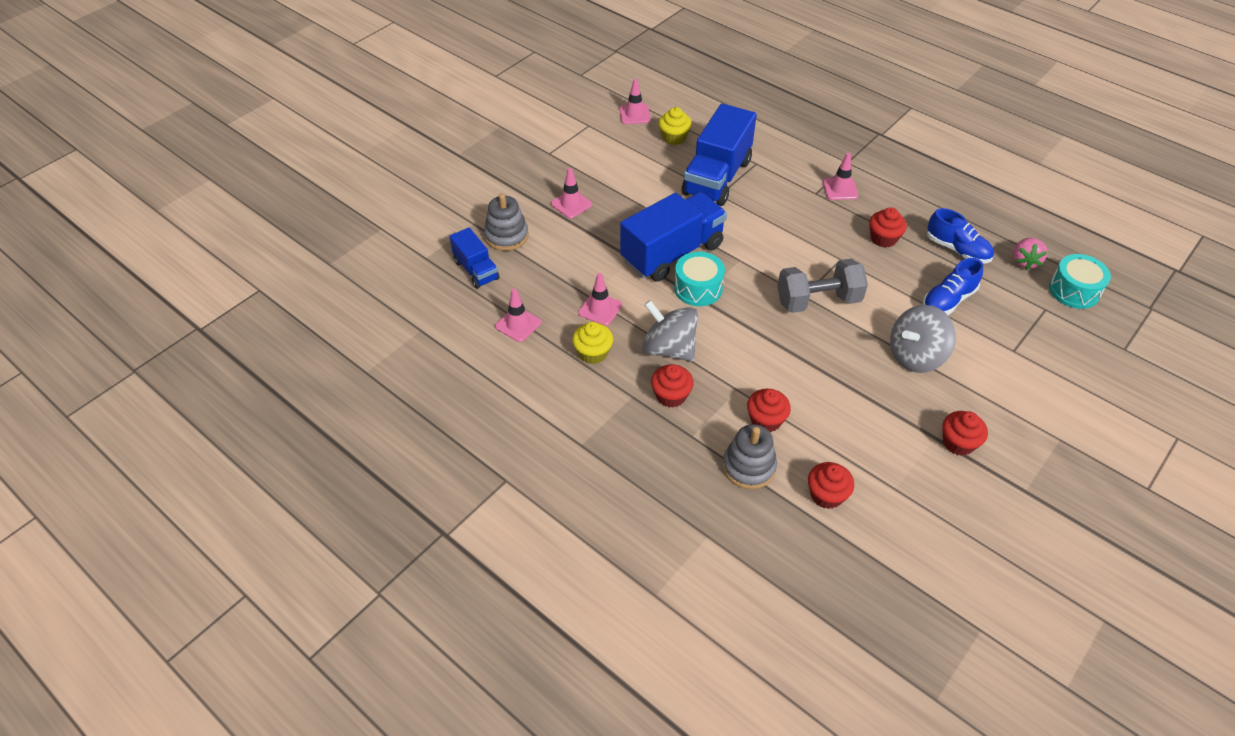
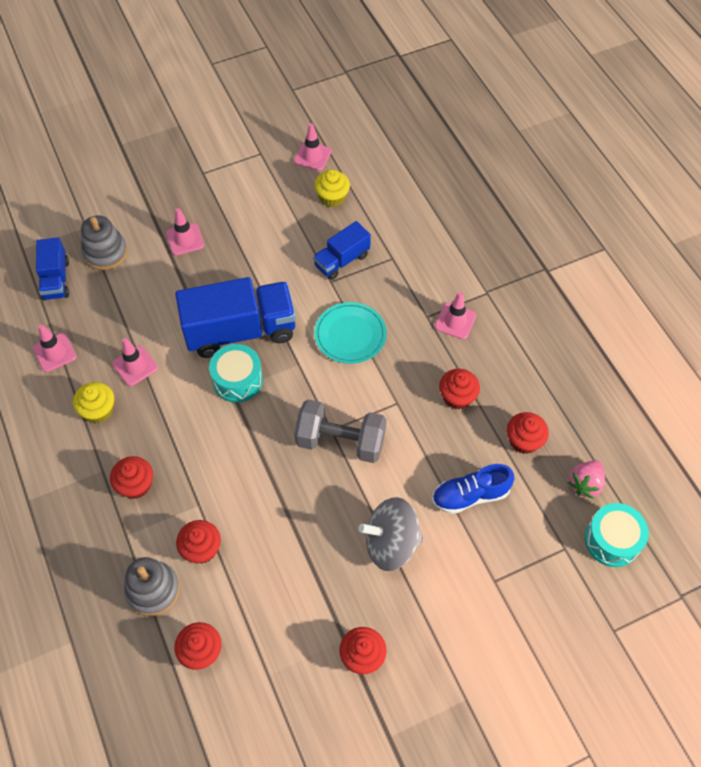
camera: 25 degrees right, 10 degrees up
grey spinning top [642,300,698,361] -> none
blue truck [682,104,757,206] -> blue truck [313,221,371,280], size x0.54
blue shoe [927,208,994,263] -> red cupcake [507,412,549,454]
none -> turquoise plate [314,302,387,364]

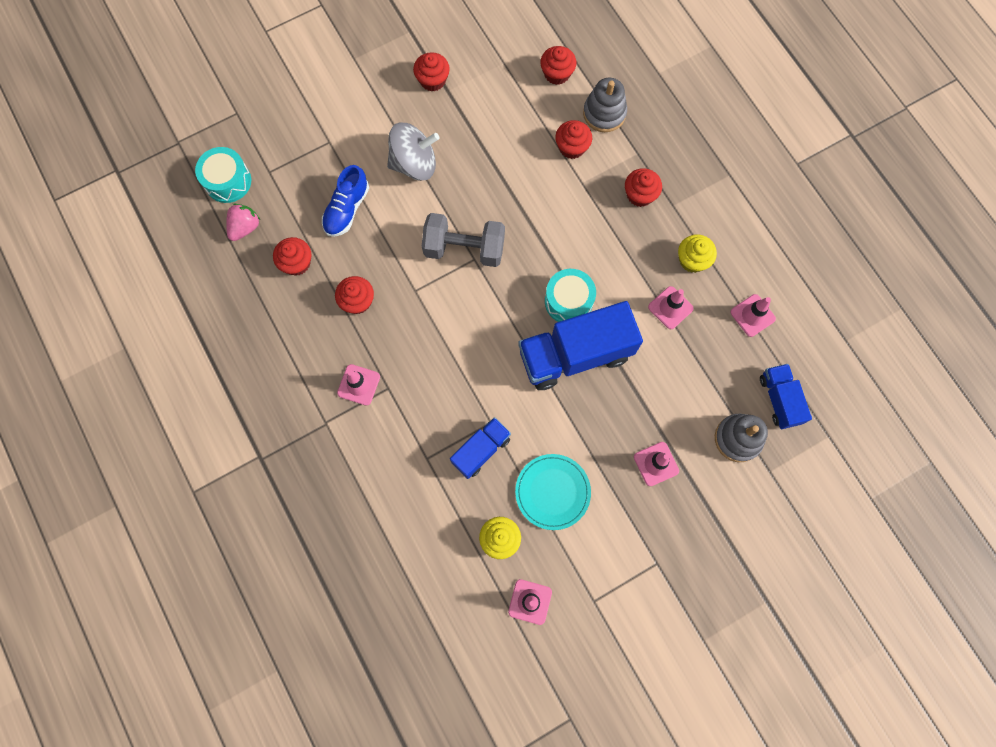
camera: 175 degrees right, 15 degrees up
turquoise plate [314,302,387,364] -> turquoise plate moved to [515,454,591,530]
blue shoe [432,464,514,514] -> blue shoe turned 135 degrees clockwise [322,165,369,237]

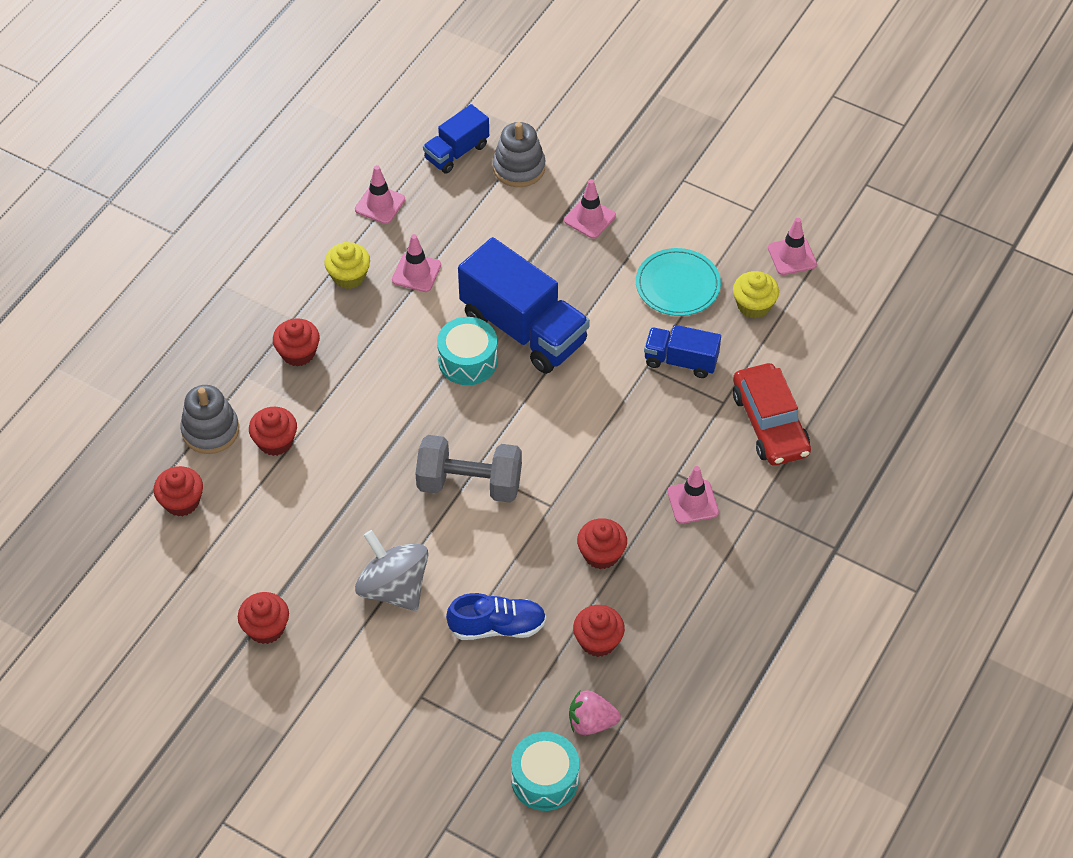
camera: 120 degrees left, 20 degrees down
grey dumbbell [422,213,505,267] -> grey dumbbell turned 60 degrees counterclockwise [415,435,522,503]
none -> red car [733,363,811,466]

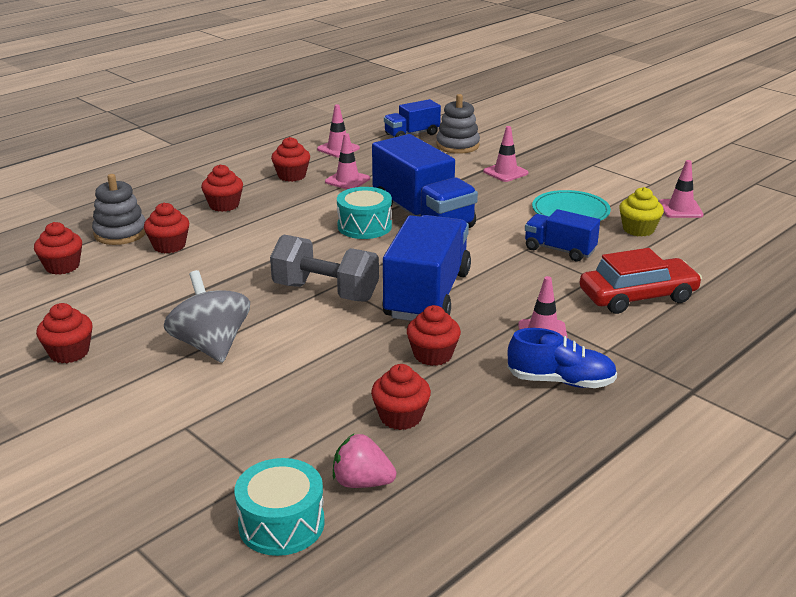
camera: 15 degrees right, 25 degrees down
yellow cupcake [324,242,370,289] -> red cupcake [271,137,310,182]
blue shoe [446,593,546,640] -> blue shoe moved to [508,328,617,388]
red car [733,363,811,466] -> red car turned 105 degrees counterclockwise [580,248,702,314]
none -> blue truck [382,215,471,321]

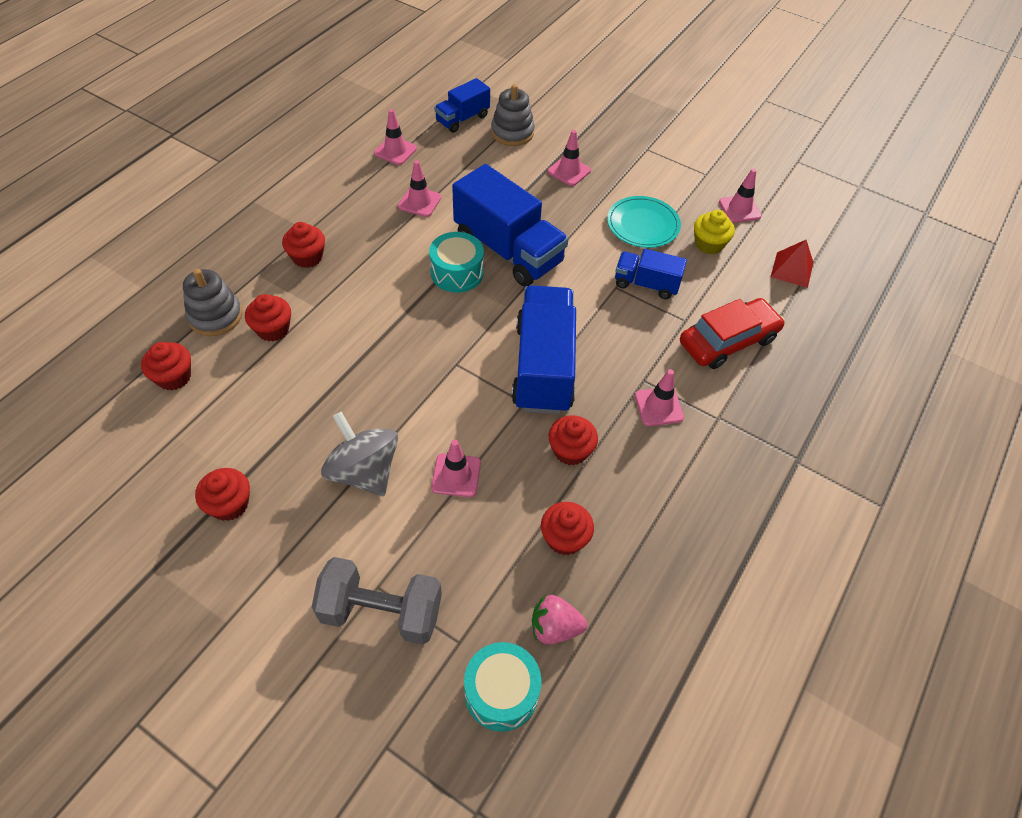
camera: 15 degrees left, 25 degrees up
grey dumbbell [270,234,379,302] -> grey dumbbell moved to [312,557,442,645]
red cupcake [271,137,310,182] -> none
blue shoe [508,328,617,388] -> none
none -> pink traffic cone [431,440,481,497]
none -> red pyramid [771,240,813,288]

